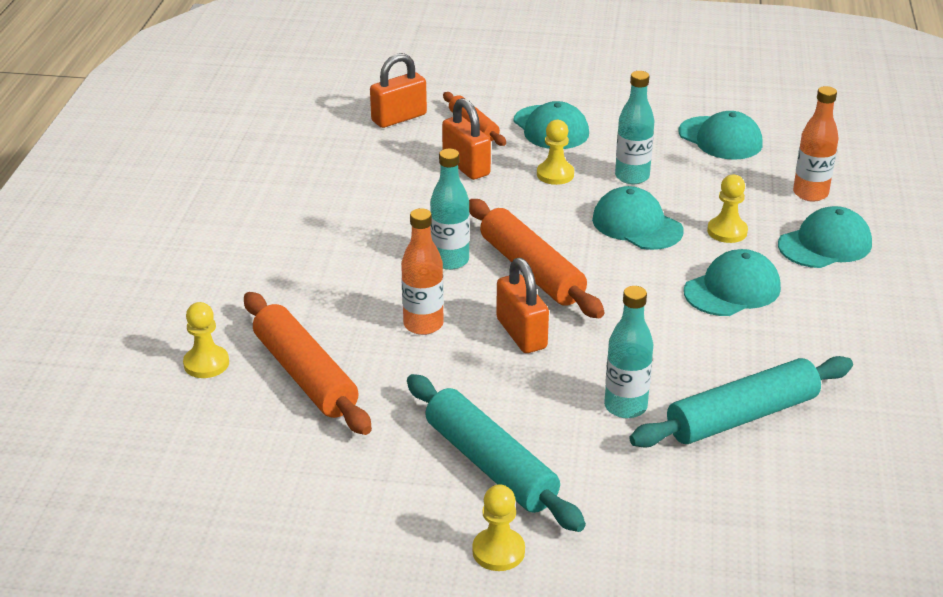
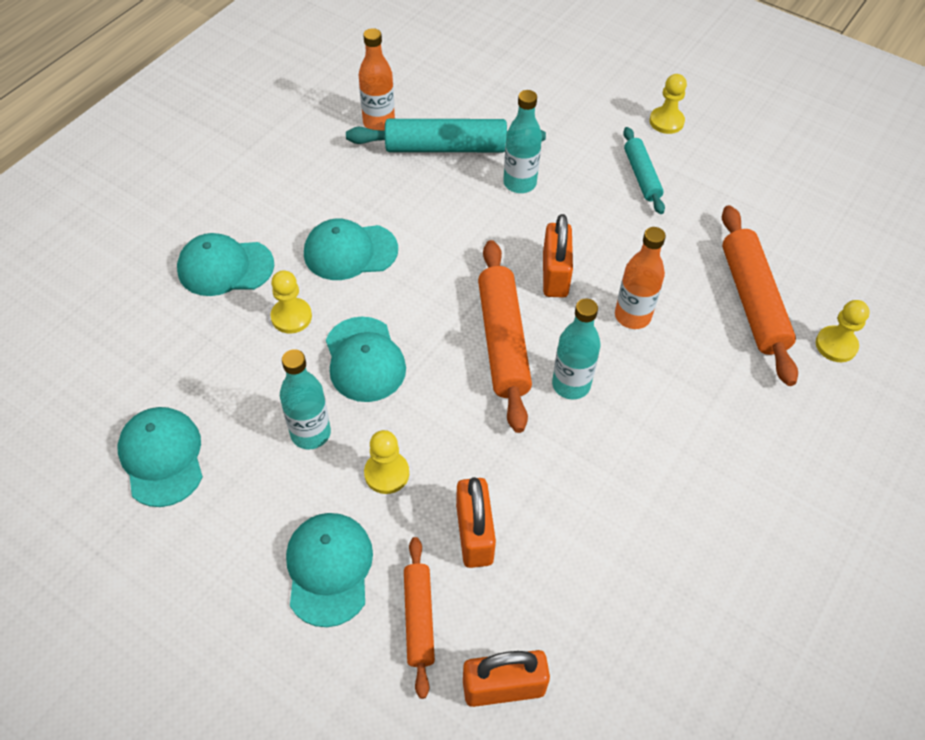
camera: 155 degrees left, 20 degrees up
turquoise rolling pin [407,374,586,532] -> turquoise rolling pin [623,127,665,214], size x0.59
orange bottle [793,86,839,201] -> orange bottle moved to [359,28,395,131]

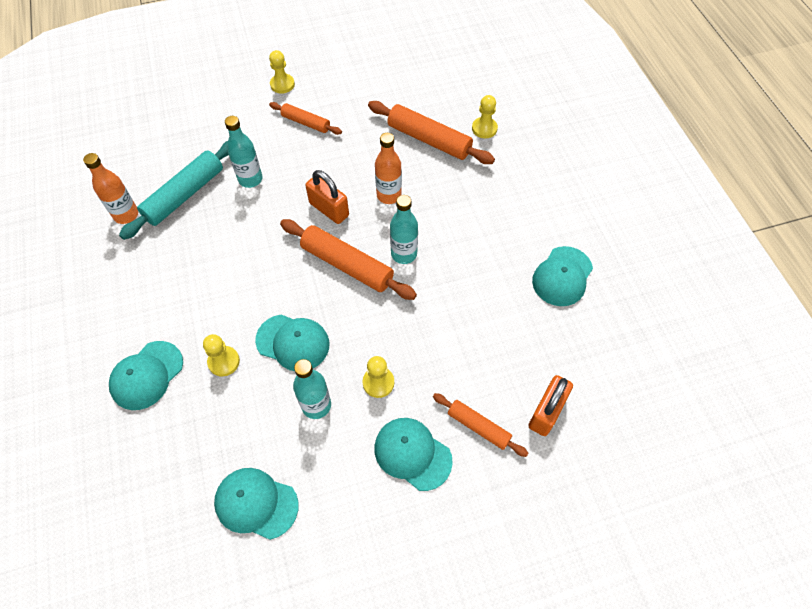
camera: 50 degrees left, 5 degrees up
turquoise cap [304,218,398,280] -> turquoise cap moved to [532,246,593,306]
orange padlock [456,477,496,568] -> none
turquoise rolling pin [623,127,665,214] -> orange rolling pin [269,102,342,135]

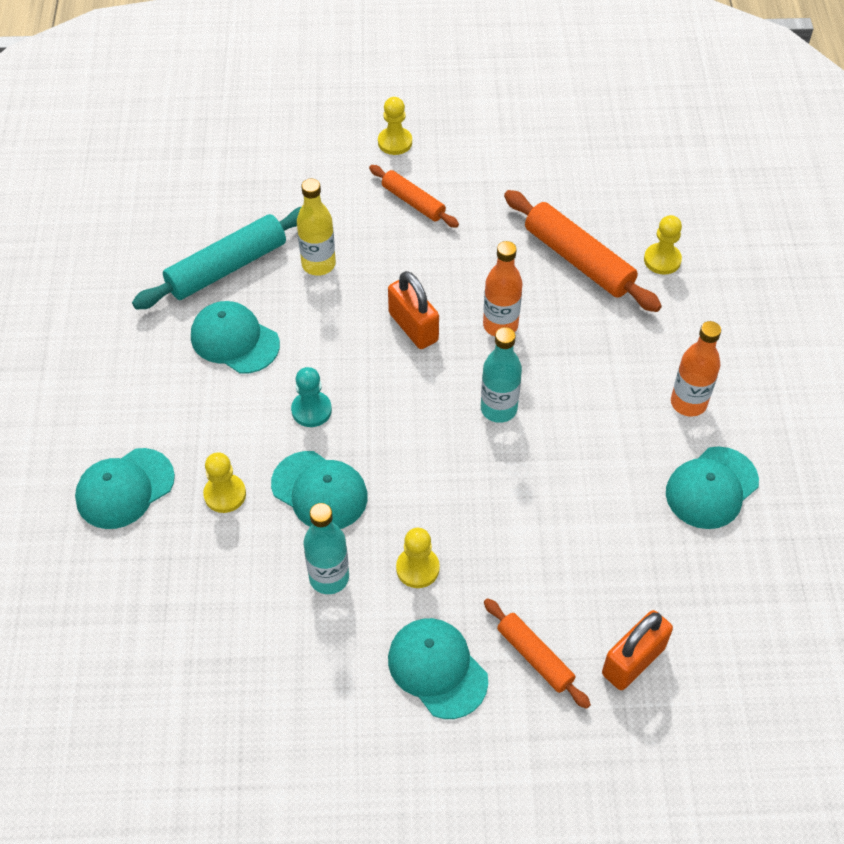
camera: 15 degrees right, 5 degrees down
orange bottle [83,153,138,224] -> orange bottle moved to [671,321,721,417]
turquoise cap [214,468,299,540] -> turquoise cap moved to [191,301,280,374]
turquoise bottle [225,116,263,188] -> yellow bottle [297,179,336,276]
orange rolling pin [280,219,417,300] -> none
none -> turquoise pawn [291,367,332,427]

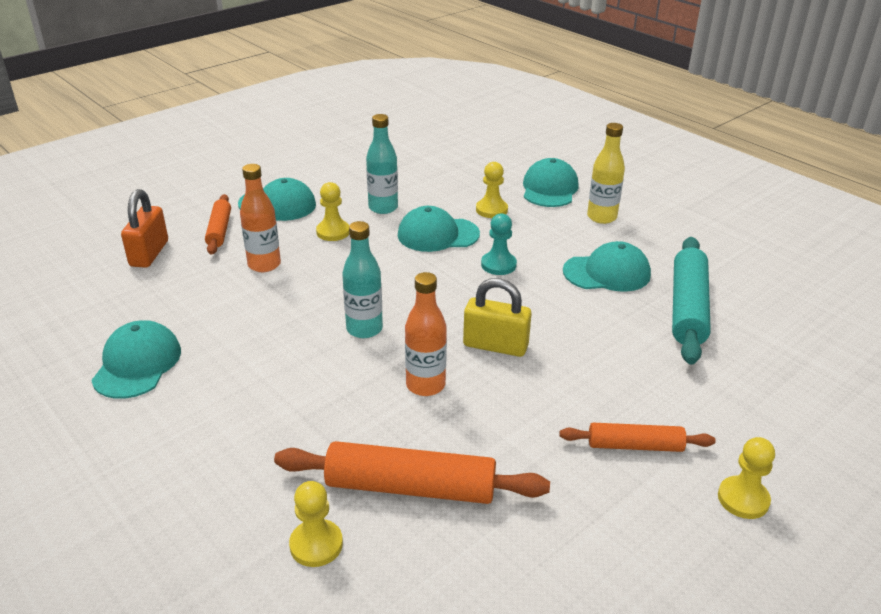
camera: 140 degrees right, 20 degrees down
yellow bottle [297,179,336,276] -> yellow bottle moved to [587,123,625,224]
orange padlock [388,271,439,349] -> yellow padlock [463,278,532,357]
orange rolling pin [484,598,591,709] -> orange rolling pin turned 75 degrees clockwise [205,194,231,255]
orange bottle [671,321,721,417] -> orange bottle moved to [240,164,281,272]

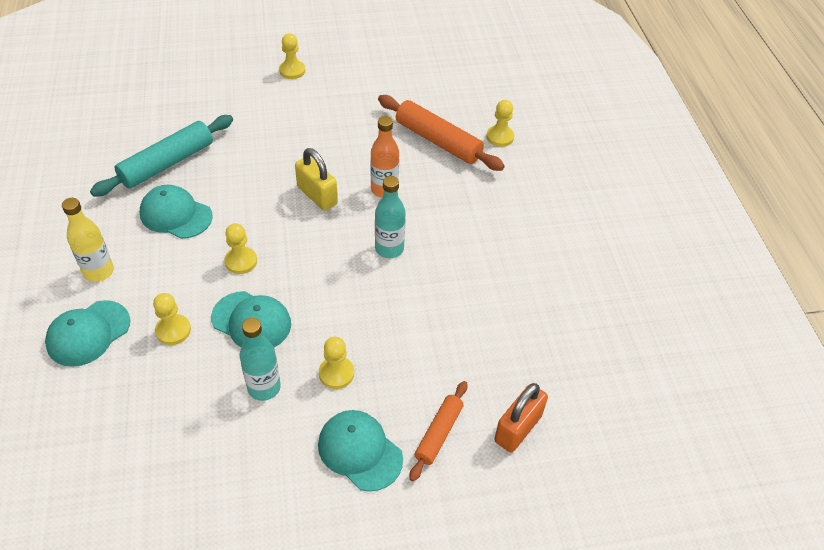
camera: 150 degrees left, 15 degrees up
turquoise cap [91,320,181,399] -> none
orange bottle [240,164,281,272] -> none
turquoise pawn [481,213,517,275] -> yellow pawn [224,223,257,274]
orange rolling pin [559,423,716,452] -> none

